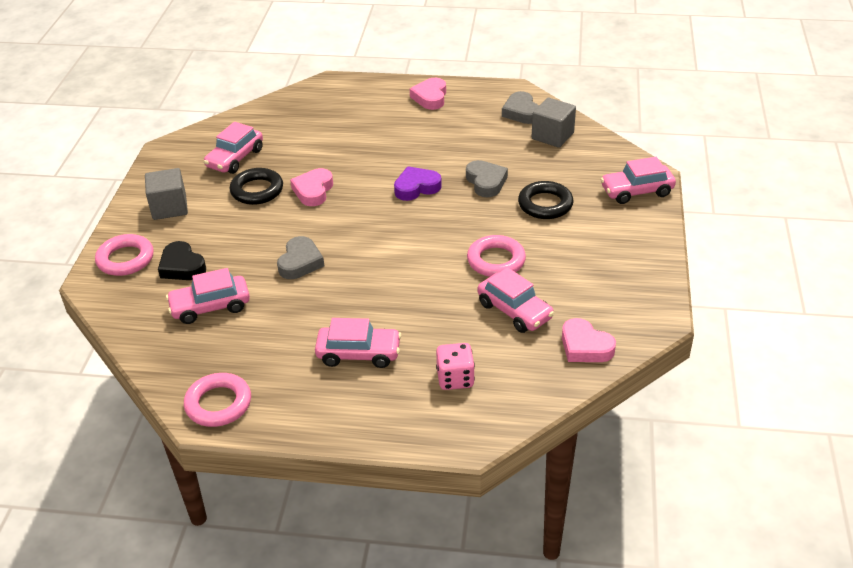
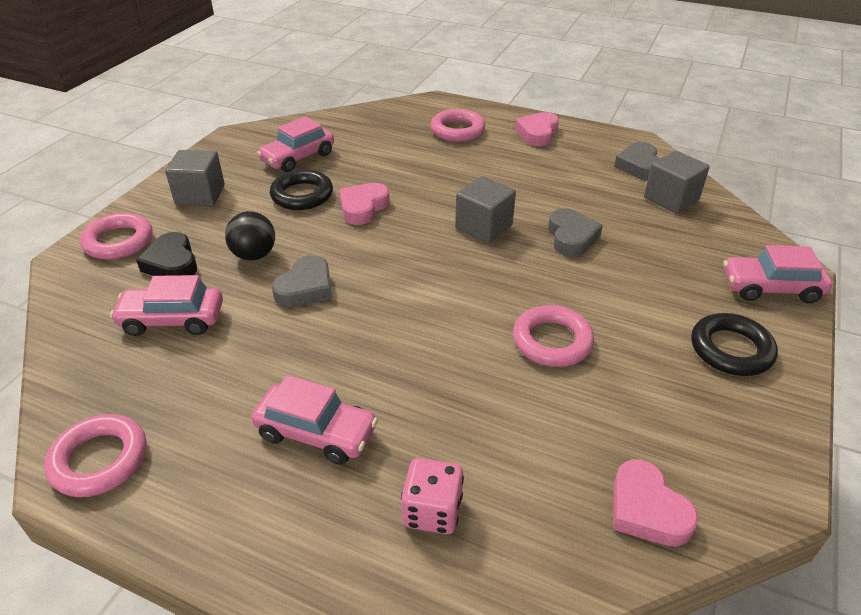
camera: 15 degrees right, 0 degrees up
purple heart [394,167,442,201] -> grey cube [455,176,516,243]
pink car [477,267,554,333] -> none
black ring [518,181,574,219] -> black ring moved to [691,313,778,376]
none -> black ball [225,211,275,260]
none -> pink ring [431,109,485,142]

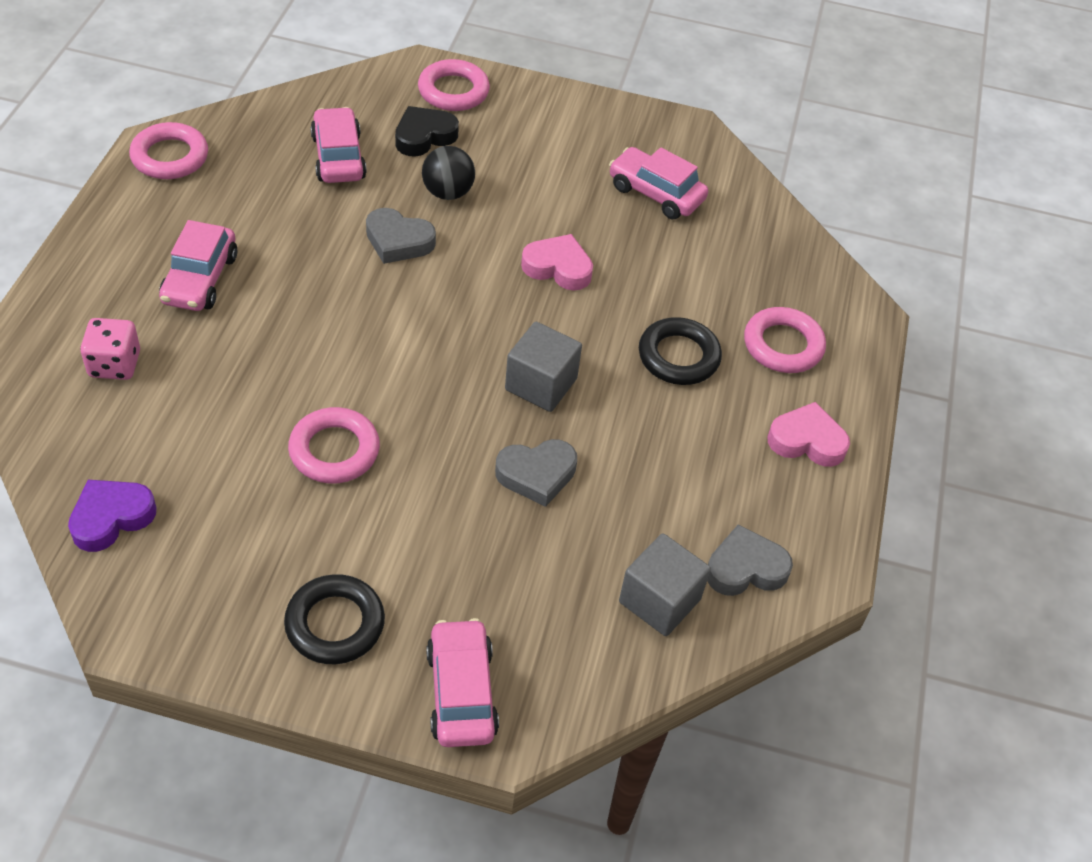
camera: 75 degrees right, 10 degrees up
grey cube [165,150,225,206] -> none
black ring [270,169,333,210] -> black ring moved to [639,317,722,385]
pink heart [613,459,699,546] -> purple heart [68,480,156,552]

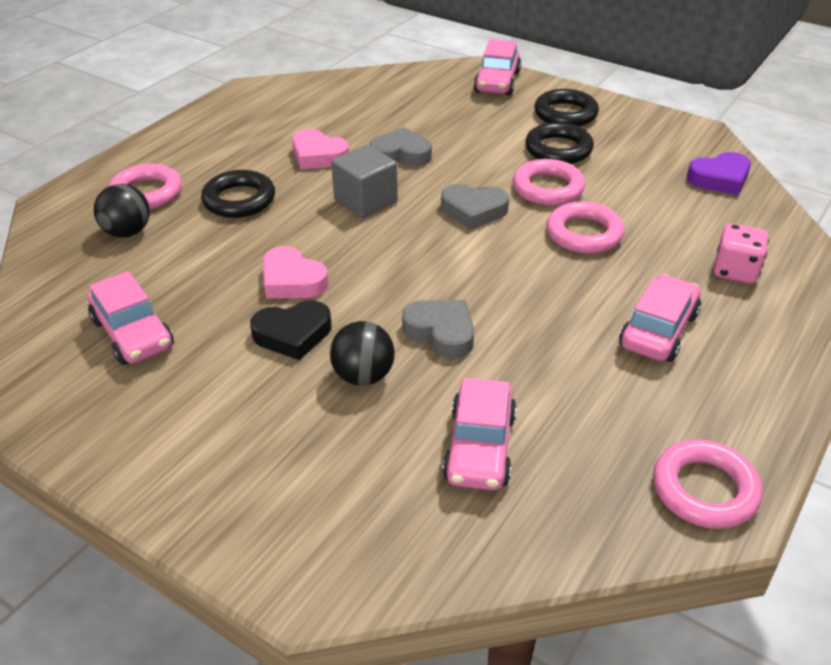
camera: 155 degrees left, 10 degrees down
black heart [395,106,459,157] -> black heart moved to [250,300,331,360]
pink ring [418,59,490,111] -> pink ring moved to [546,201,625,254]
grey cube [619,533,711,636] -> none
grey heart [707,524,793,596] -> grey heart moved to [441,184,509,230]
pink heart [767,402,850,467] -> pink heart moved to [292,129,349,169]
none -> black ball [94,184,150,238]
none -> black ring [525,122,594,164]

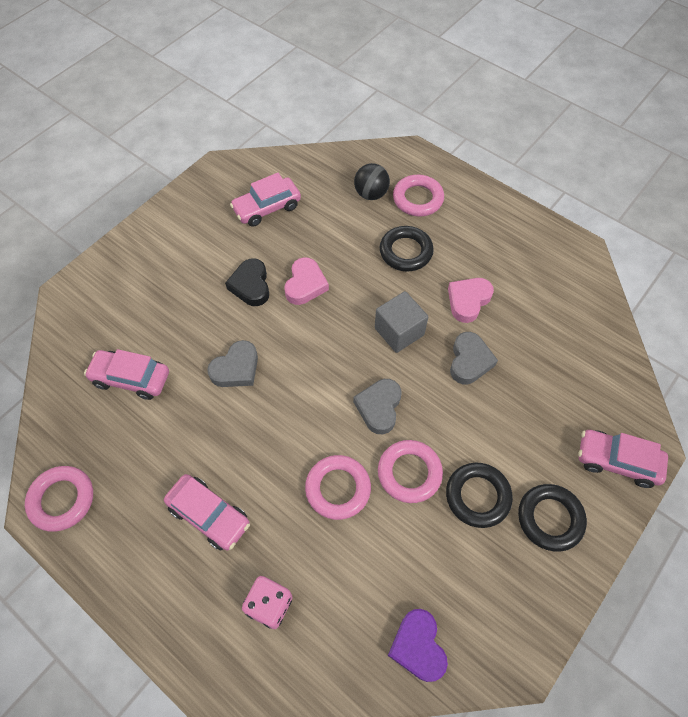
camera: 95 degrees right, 20 degrees up
pink heart [263,246,329,299] -> pink heart turned 150 degrees clockwise [284,257,329,305]
black ball [330,321,395,386] -> none

